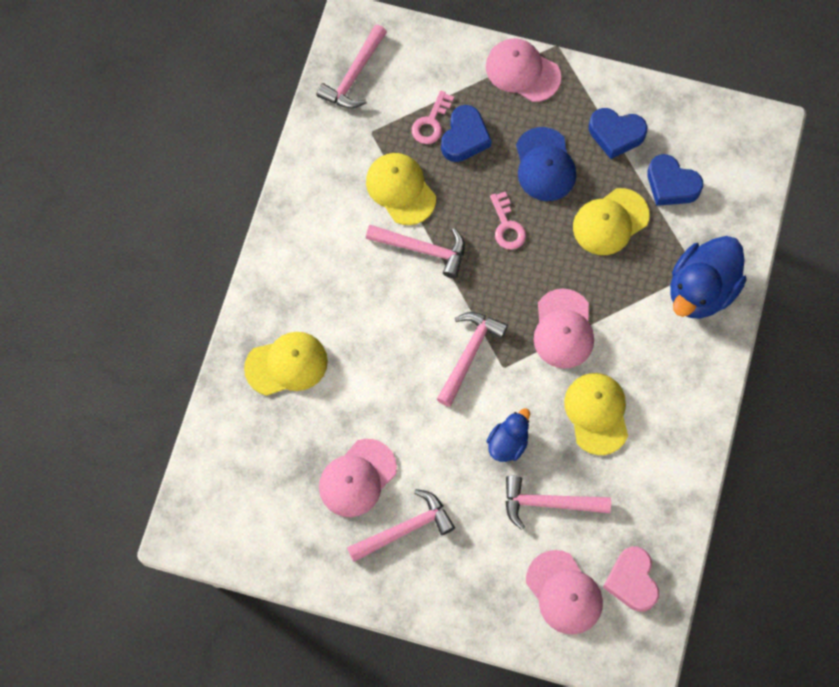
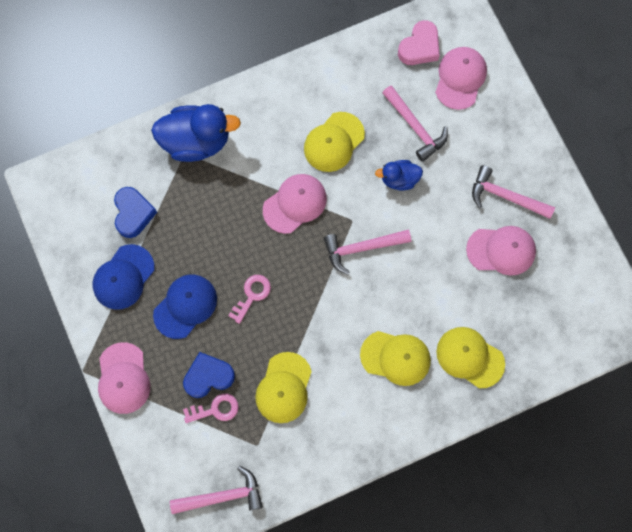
camera: 130 degrees left, 5 degrees up
pink hammer [366,225,465,279] -> none
yellow cap [573,188,649,255] -> yellow cap moved to [360,331,431,386]
blue heart [589,108,647,159] -> blue cap [93,244,154,310]

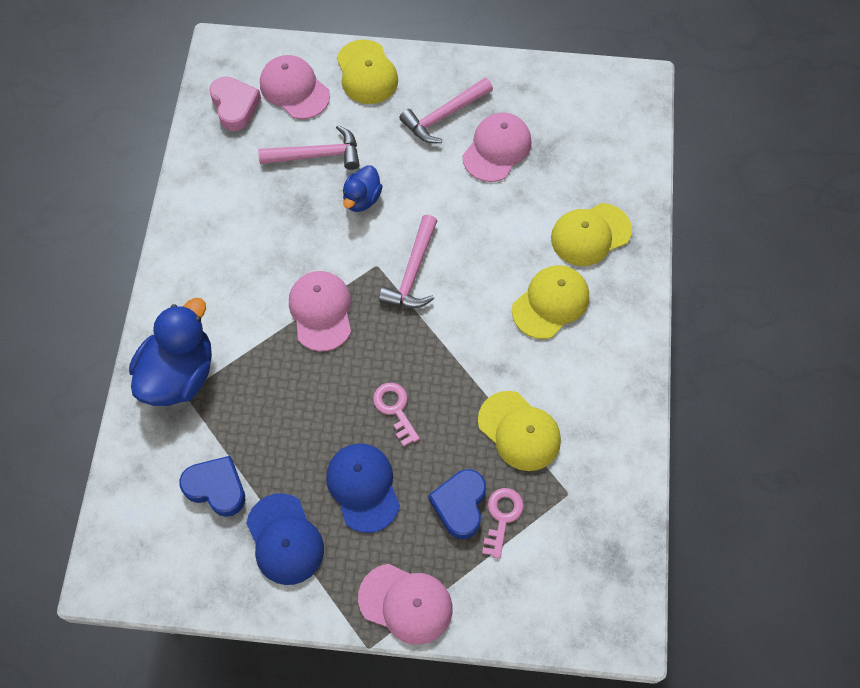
camera: 60 degrees left, 10 degrees down
pink hammer [170,466,263,514] -> none
yellow cap [304,112,365,172] -> yellow cap moved to [337,40,398,104]

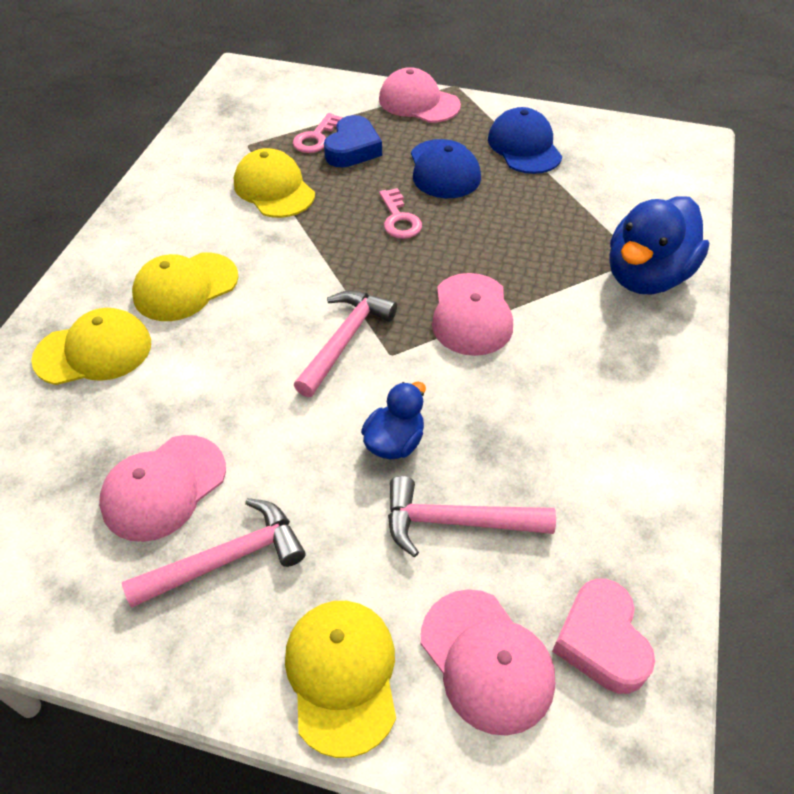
camera: 170 degrees left, 15 degrees down
blue heart [179,456,245,517] -> none

